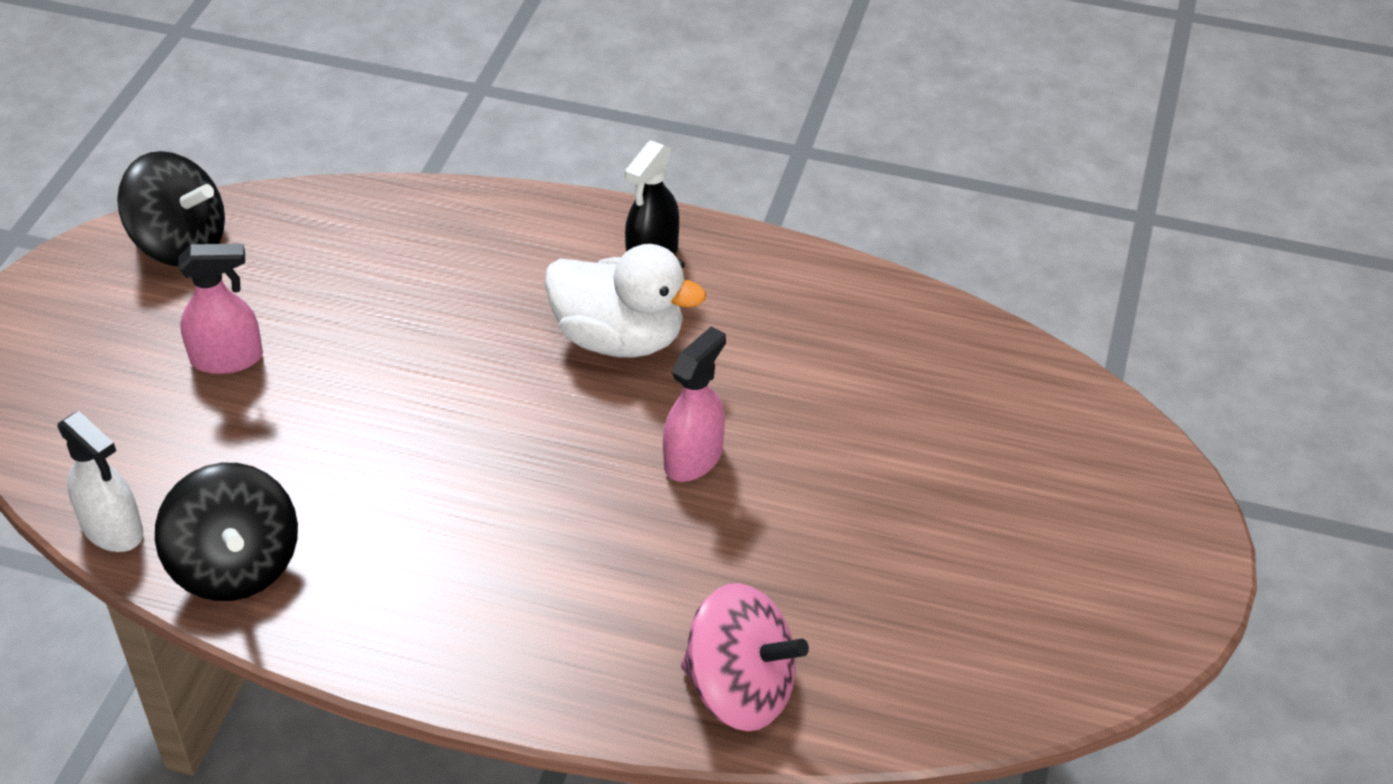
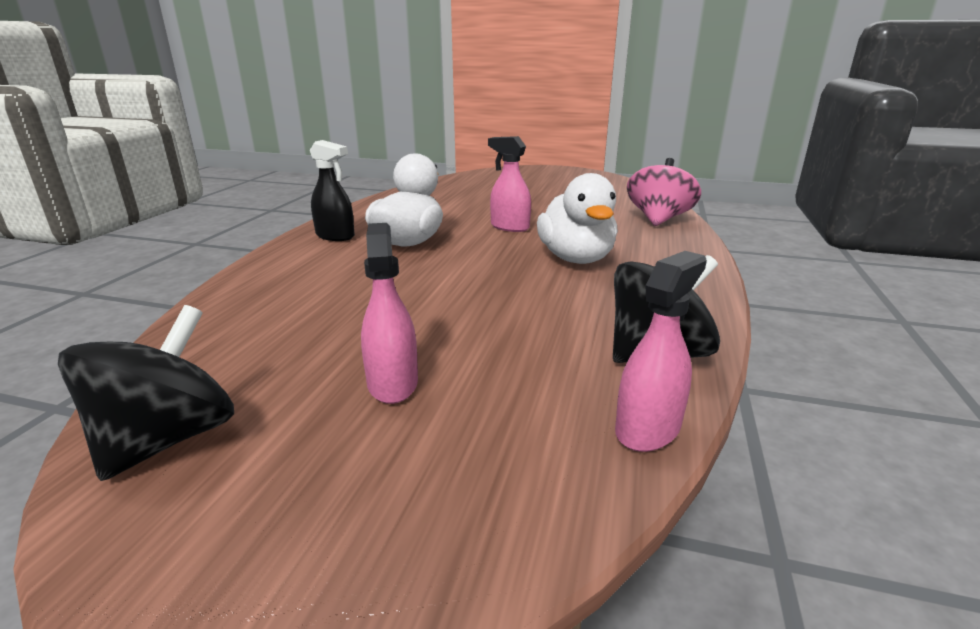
camera: 90 degrees left, 20 degrees down
white spray bottle [58,411,143,552] -> pink spray bottle [615,251,707,452]
none -> white duck [537,173,618,264]

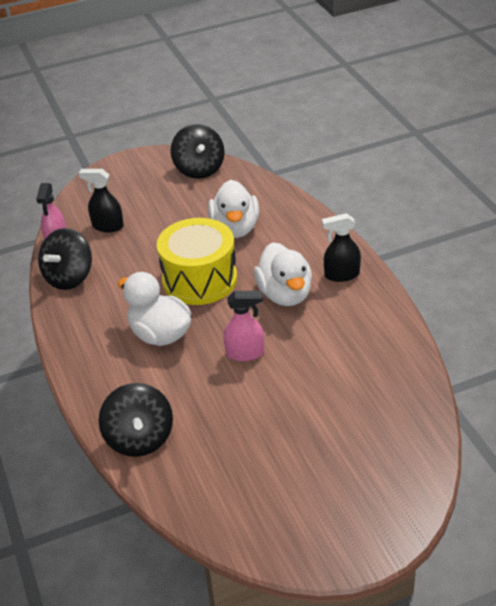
camera: 145 degrees right, 15 degrees up
pink spray bottle [361,223,418,404] -> none
pink spinning top [627,158,701,226] -> black spinning top [99,383,173,457]
none -> black spray bottle [79,169,124,232]
none -> yellow drum [157,218,237,305]
none -> white duck [208,180,259,238]

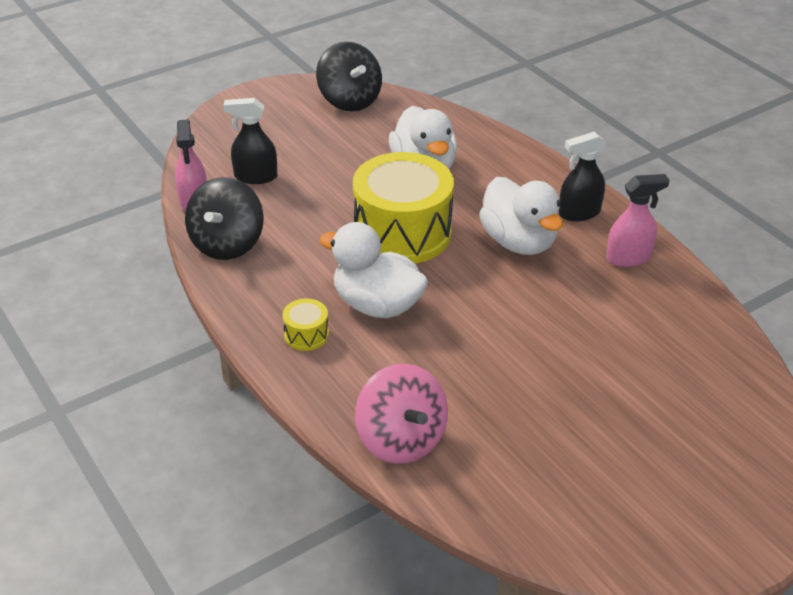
camera: 15 degrees left, 0 degrees up
black spinning top [99,383,173,457] -> pink spinning top [355,364,448,464]
pink spray bottle [223,291,264,361] -> pink spray bottle moved to [606,174,670,267]
none -> yellow drum [283,298,329,351]

